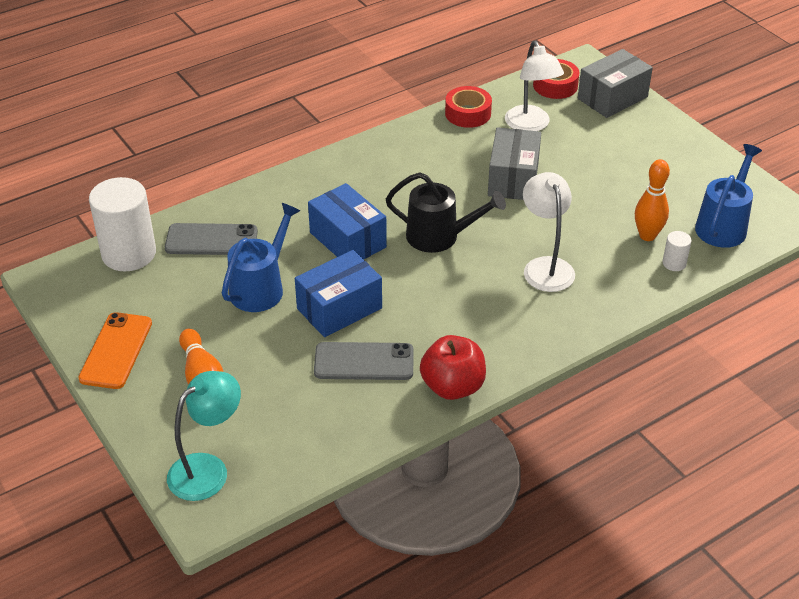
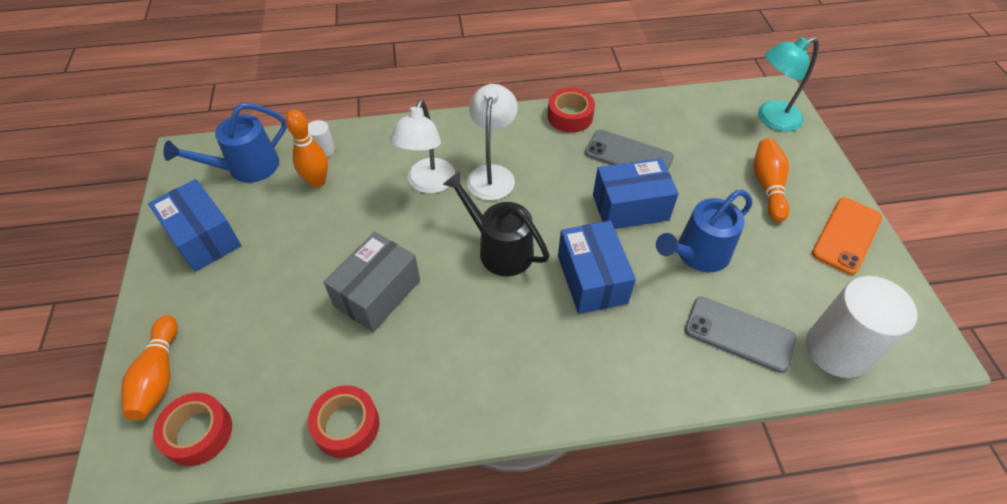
camera: 155 degrees left, 10 degrees up
red apple [420,335,486,400] -> red tape [547,88,595,133]
white lamp [505,40,564,131] -> white lamp moved to [467,84,517,200]
grey box [578,49,653,118] -> orange bowling pin [121,315,178,420]
none -> blue box [148,179,241,272]

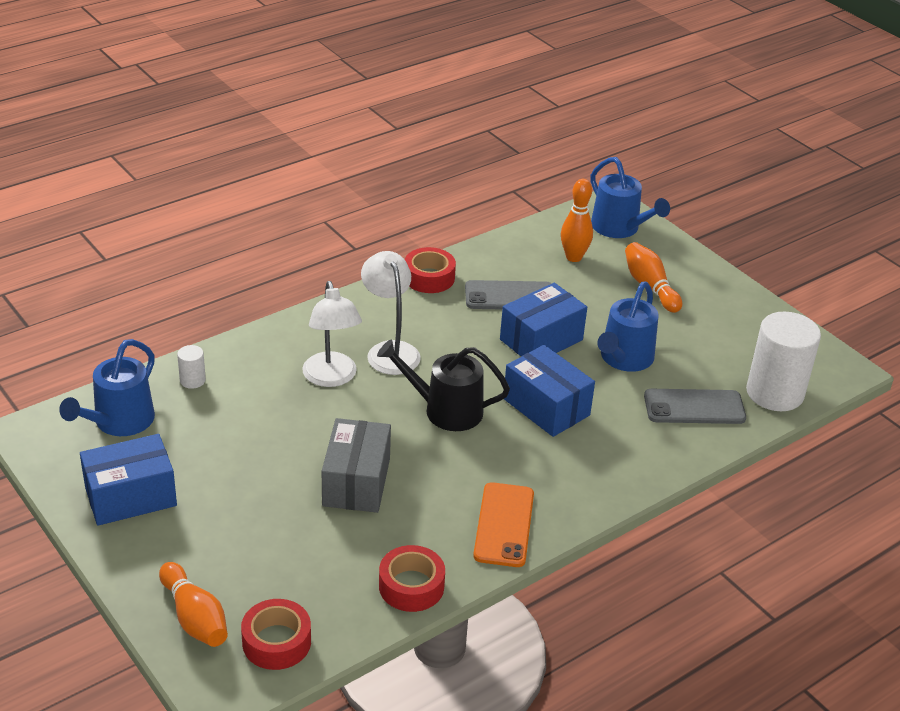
camera: 30 degrees left, 15 degrees down
blue box [148,179,241,272] -> blue box turned 45 degrees counterclockwise [80,434,177,526]
orange bowling pin [285,110,328,188] -> orange bowling pin moved to [561,179,593,262]
turquoise lamp [758,37,819,131] -> blue watering can [591,157,670,238]
orange phone [812,198,882,275] -> orange phone moved to [473,482,534,567]

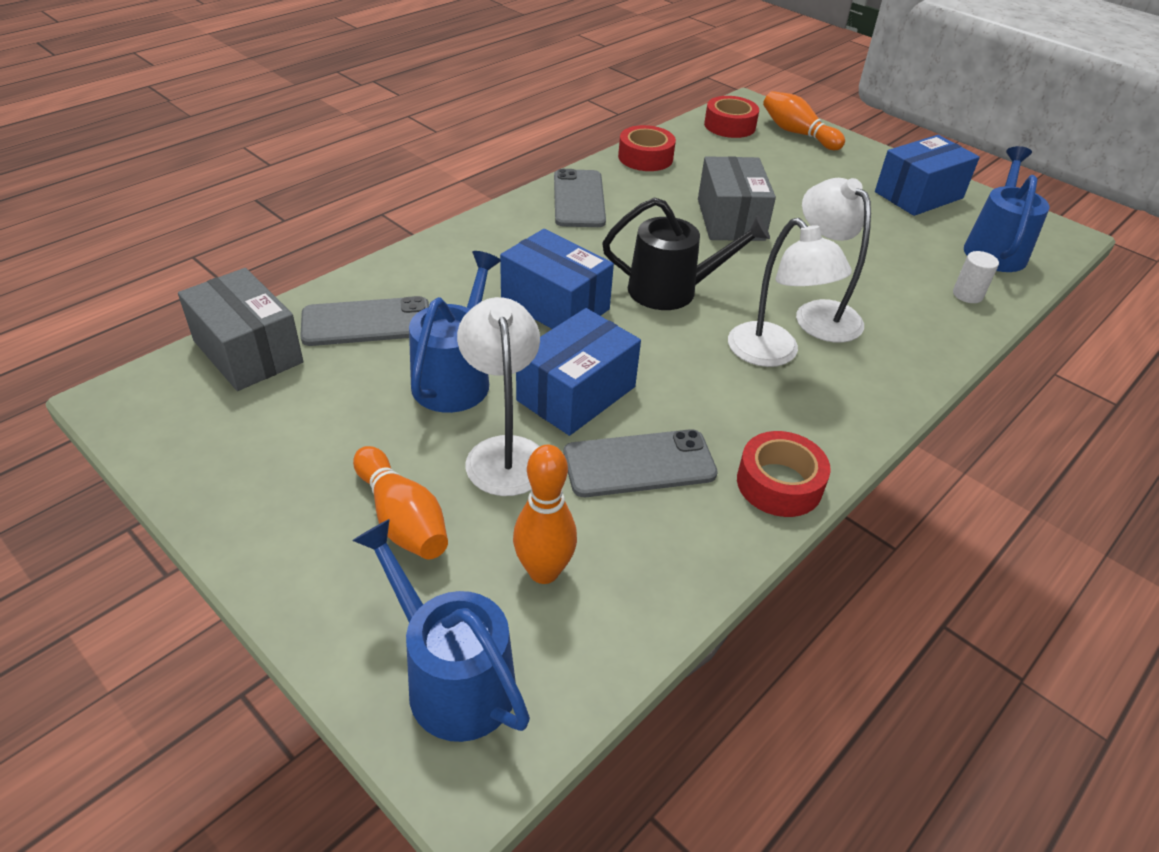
camera: 170 degrees right, 5 degrees up
orange phone [473,482,534,567] -> grey phone [554,169,606,227]
white cylinder [746,312,821,411] -> grey box [178,268,303,391]
none -> white lamp [457,297,540,496]

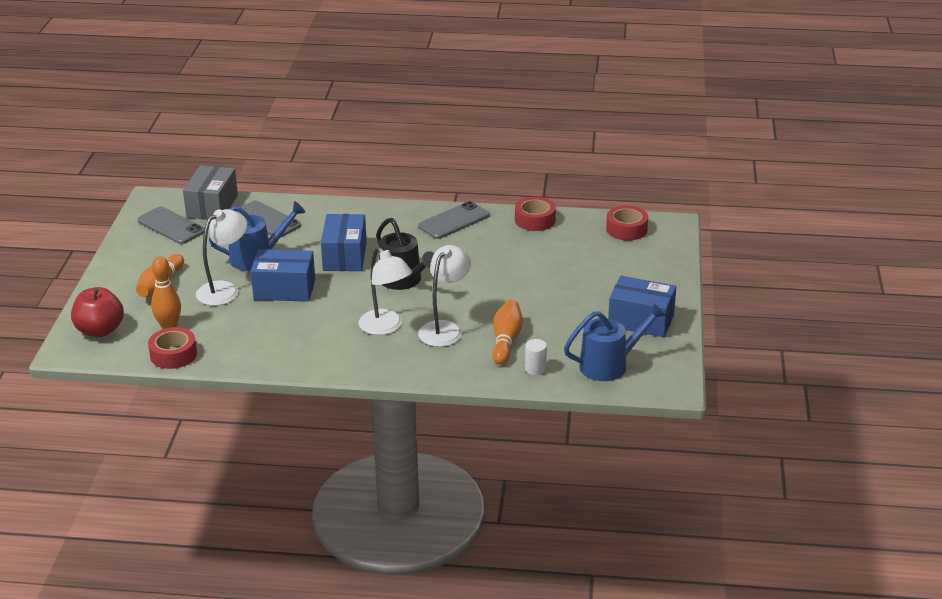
camera: 55 degrees right, 10 degrees down
blue watering can [352,519,530,742] -> red apple [71,287,124,337]
grey phone [563,429,718,497] -> grey phone moved to [137,207,205,244]
grey box [698,156,776,241] -> none
white lamp [728,218,852,367] -> white lamp turned 60 degrees counterclockwise [358,247,412,335]
red tape [737,431,831,517] -> red tape moved to [148,327,197,369]
orange bowling pin [763,91,845,150] -> orange bowling pin moved to [492,300,523,365]

